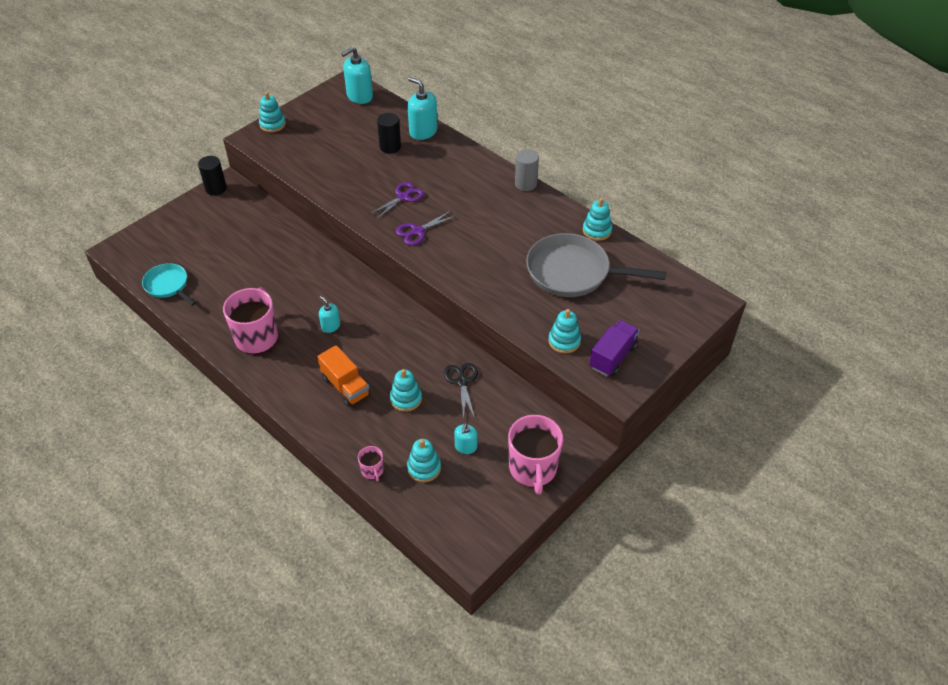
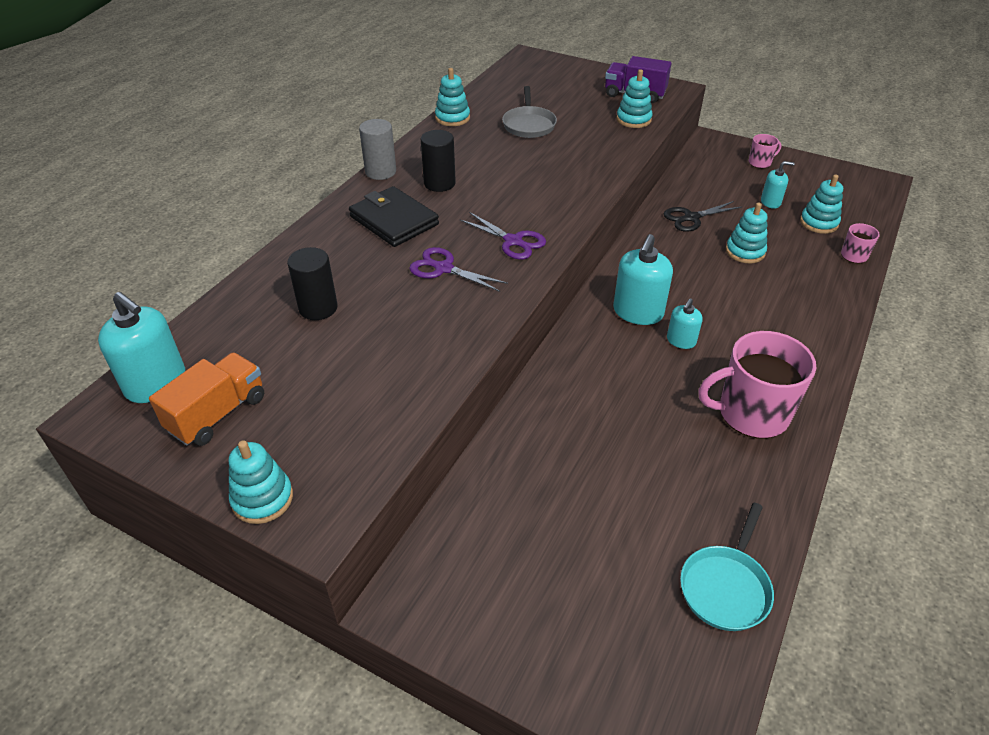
camera: 105 degrees left, 5 degrees down
black cylinder [198,156,227,195] -> black cylinder moved to [421,130,456,192]
orange truck [317,345,370,407] -> orange truck moved to [149,352,264,446]
turquoise soap dispenser [408,77,438,140] -> turquoise soap dispenser moved to [613,234,673,325]
pink mug [508,415,563,495] -> pink mug [749,134,781,168], size x0.47
grey pan [526,233,666,297] -> grey pan [502,86,557,138], size x0.56
none -> black wallet [349,186,439,247]

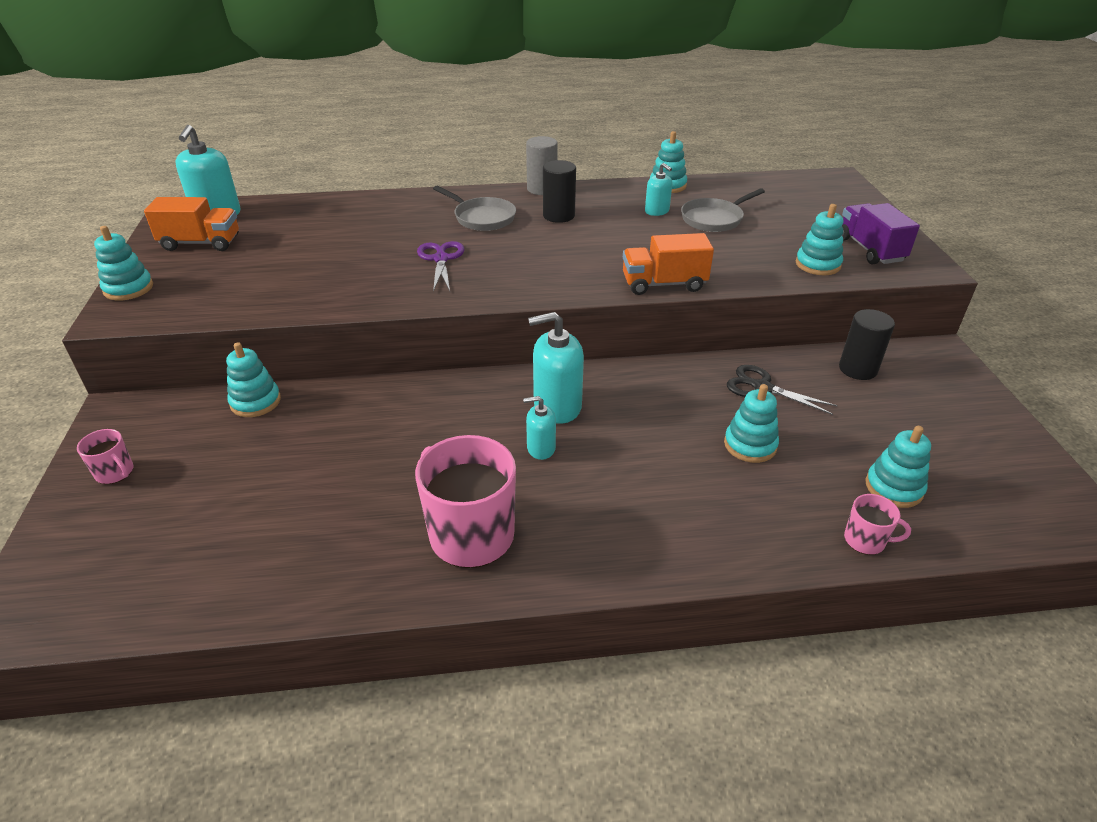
camera: 55 degrees right, 5 degrees down
black cylinder [287,247,338,320] -> black cylinder moved to [839,309,895,380]
black wallet [349,186,439,247] -> grey pan [433,186,516,231]
purple scissors [459,212,546,260] -> none
turquoise pan [680,503,774,631] -> none
pink mug [749,134,781,168] -> pink mug moved to [77,429,133,484]
turquoise soap dispenser [761,161,795,209] -> turquoise soap dispenser moved to [645,163,672,216]
none -> turquoise stacking toy [226,342,281,417]
none -> orange truck [623,233,714,295]

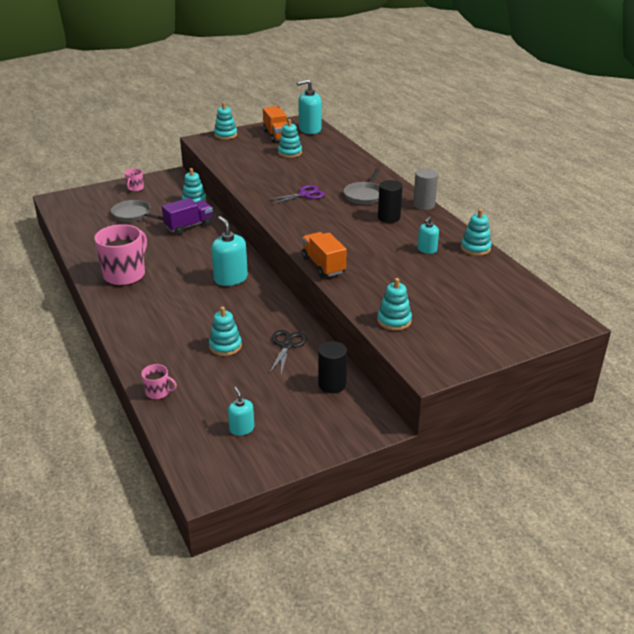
camera: 70 degrees right, 5 degrees down
turquoise soap dispenser [523,396,556,460] -> turquoise soap dispenser moved to [228,387,254,436]
grey pan [681,188,765,232] -> grey pan moved to [111,200,163,222]
purple truck [842,203,920,264] -> purple truck moved to [162,198,213,235]
pink mug [844,494,911,555] -> pink mug turned 75 degrees counterclockwise [141,364,177,400]
turquoise stacking toy [866,426,931,508] -> turquoise stacking toy moved to [278,119,302,158]

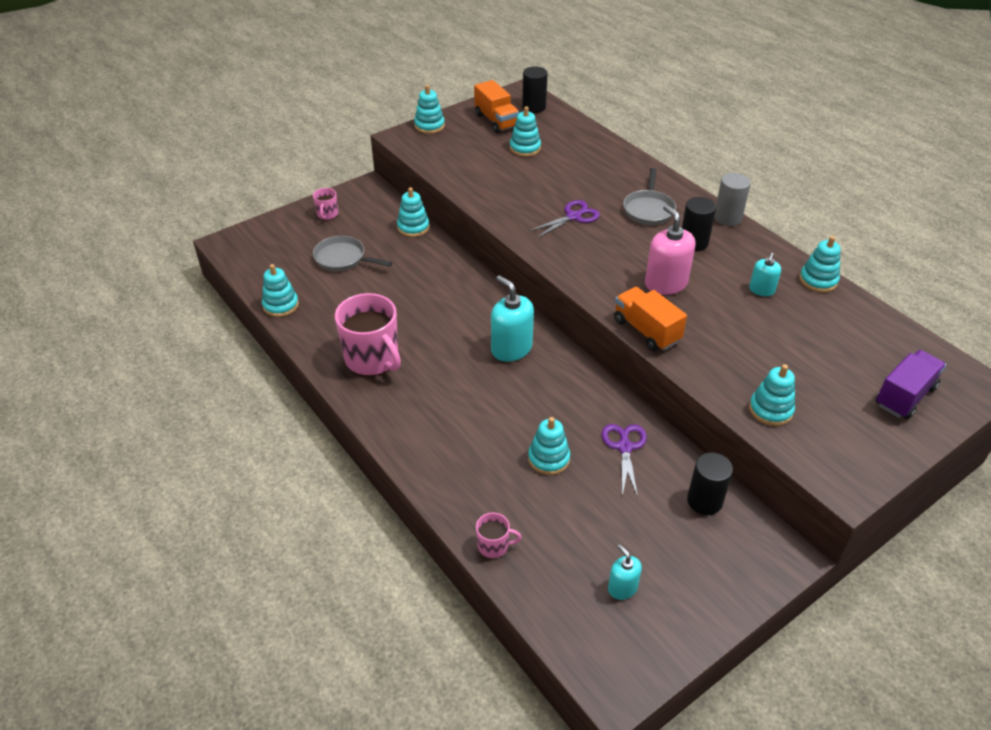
camera: 10 degrees left, 10 degrees up
pink mug [94,224,147,286] -> pink mug turned 120 degrees clockwise [335,293,401,376]
purple truck [162,198,213,235] -> purple truck moved to [875,350,946,419]
black scissors [269,330,307,375] -> purple scissors [602,424,647,498]
turquoise soap dispenser [297,79,322,134] -> black cylinder [522,66,548,113]
none -> turquoise stacking toy [262,264,299,317]
none -> pink soap dispenser [645,204,696,295]

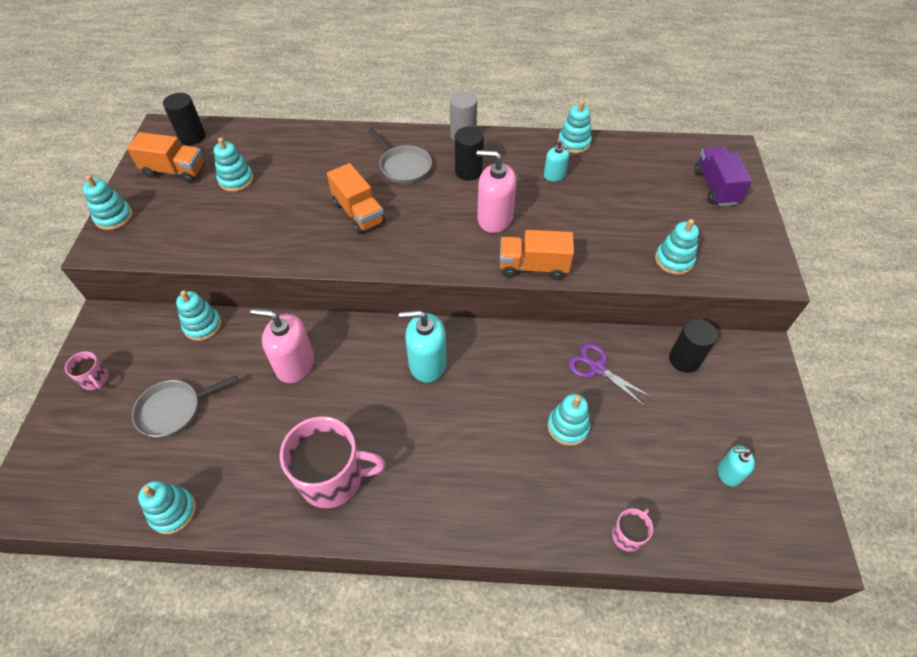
camera: 50 degrees left, 10 degrees up
purple scissors [529,200,600,238] -> orange truck [327,163,385,234]
none -> pink soap dispenser [250,309,314,383]

